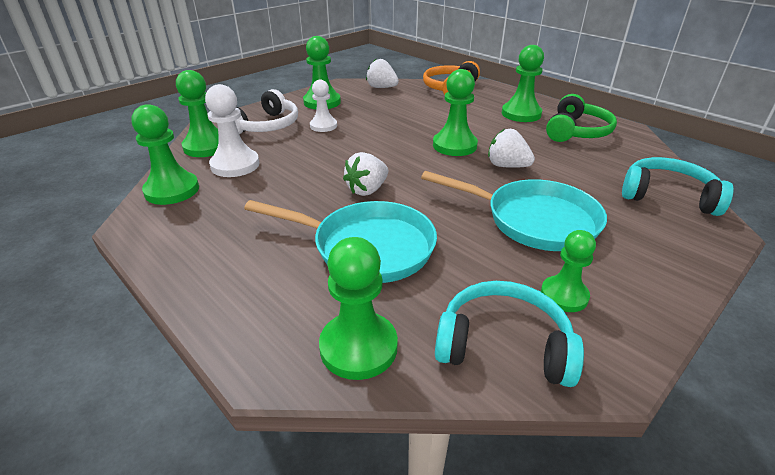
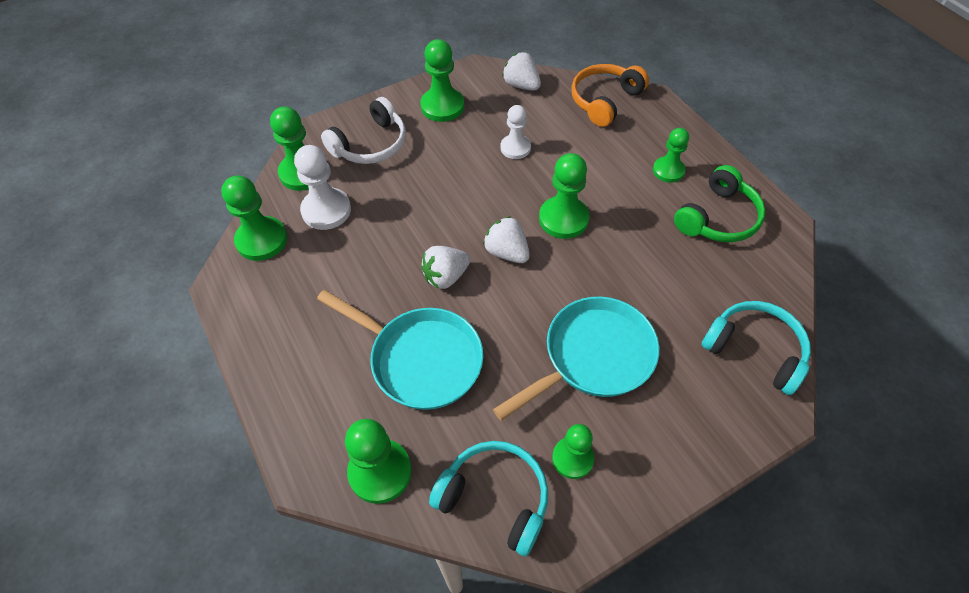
camera: 15 degrees right, 20 degrees up
white pawn [310,80,337,132] -> white pawn moved to [500,105,531,159]
turquoise pan [421,171,607,251] -> turquoise pan turned 75 degrees counterclockwise [493,297,659,421]
white strawberry [488,129,535,168] -> white strawberry moved to [483,216,530,263]
green pawn [502,45,544,122] -> green pawn [653,128,689,183], size x0.66

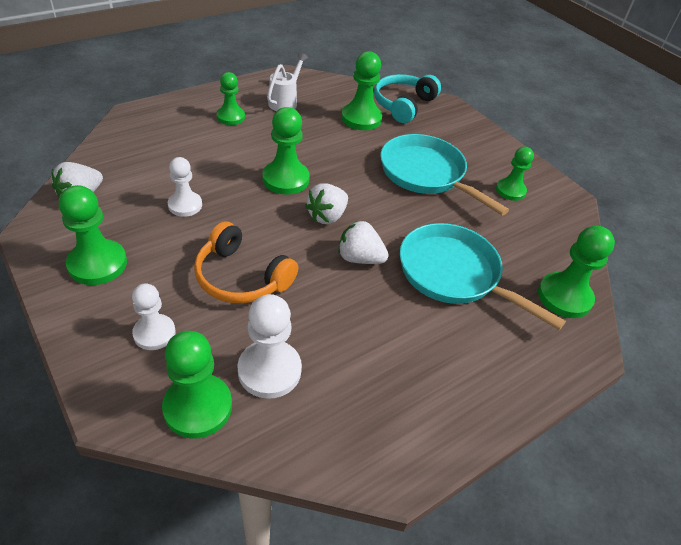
camera: 100 degrees left, 10 degrees down
green pawn [221,175,287,261] -> green pawn moved to [341,51,382,130]
turquoise pan [317,290,483,410] -> turquoise pan turned 75 degrees counterclockwise [400,223,566,330]
white headphones [321,97,406,164] -> white pawn [132,283,176,350]
white strawberry [421,246,470,289] -> white strawberry turned 150 degrees clockwise [338,220,389,264]
turquoise headphones [429,441,548,556] -> none
orange headphones [571,64,649,127] -> orange headphones moved to [194,221,298,303]
green headphones [674,165,765,242] -> white watering can [267,52,309,111]

